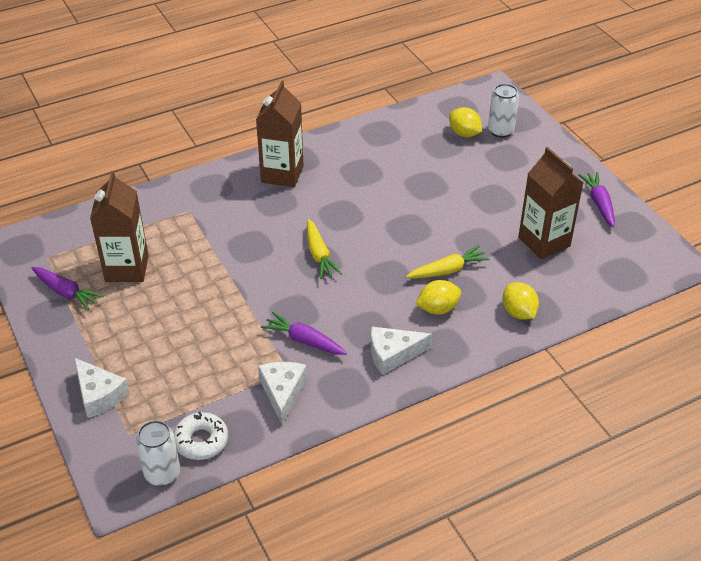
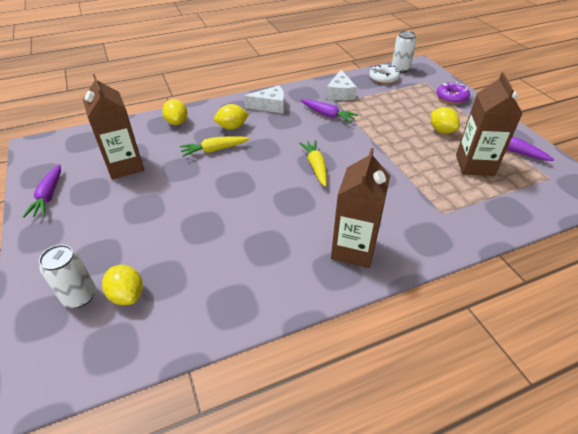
camera: 175 degrees left, 0 degrees up
white cheese [74,358,129,418] -> purple donut [437,82,470,104]
none -> yellow lemon [431,107,460,134]

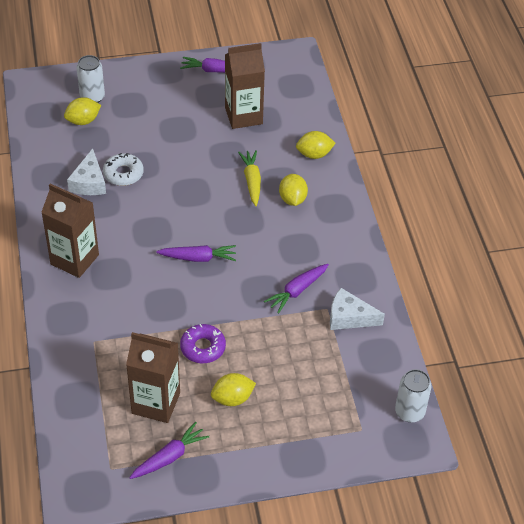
camera: 100 degrees right, 5 degrees up
white cheese [244,85,285,113] -> white cheese moved to [67,149,106,195]
yellow carrot [299,140,327,187] -> purple carrot [156,245,236,262]
white donut [369,64,400,84] -> white donut moved to [103,153,144,186]
purple donut [437,82,470,104] -> purple donut moved to [180,324,226,363]

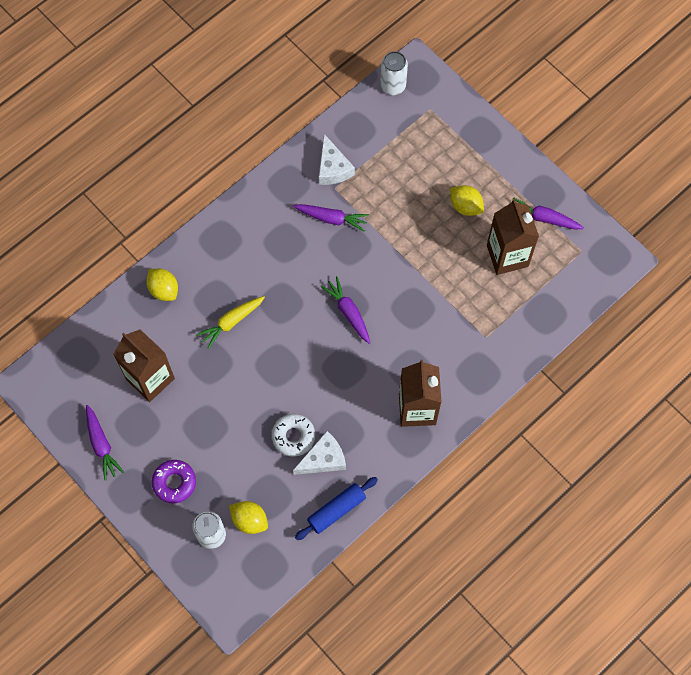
camera: 120 degrees left, 20 degrees up
purple donut [180,324,226,363] -> purple donut moved to [152,460,196,503]
yellow lemon [279,174,308,206] -> none
none -> blue rolling pin [295,477,378,540]

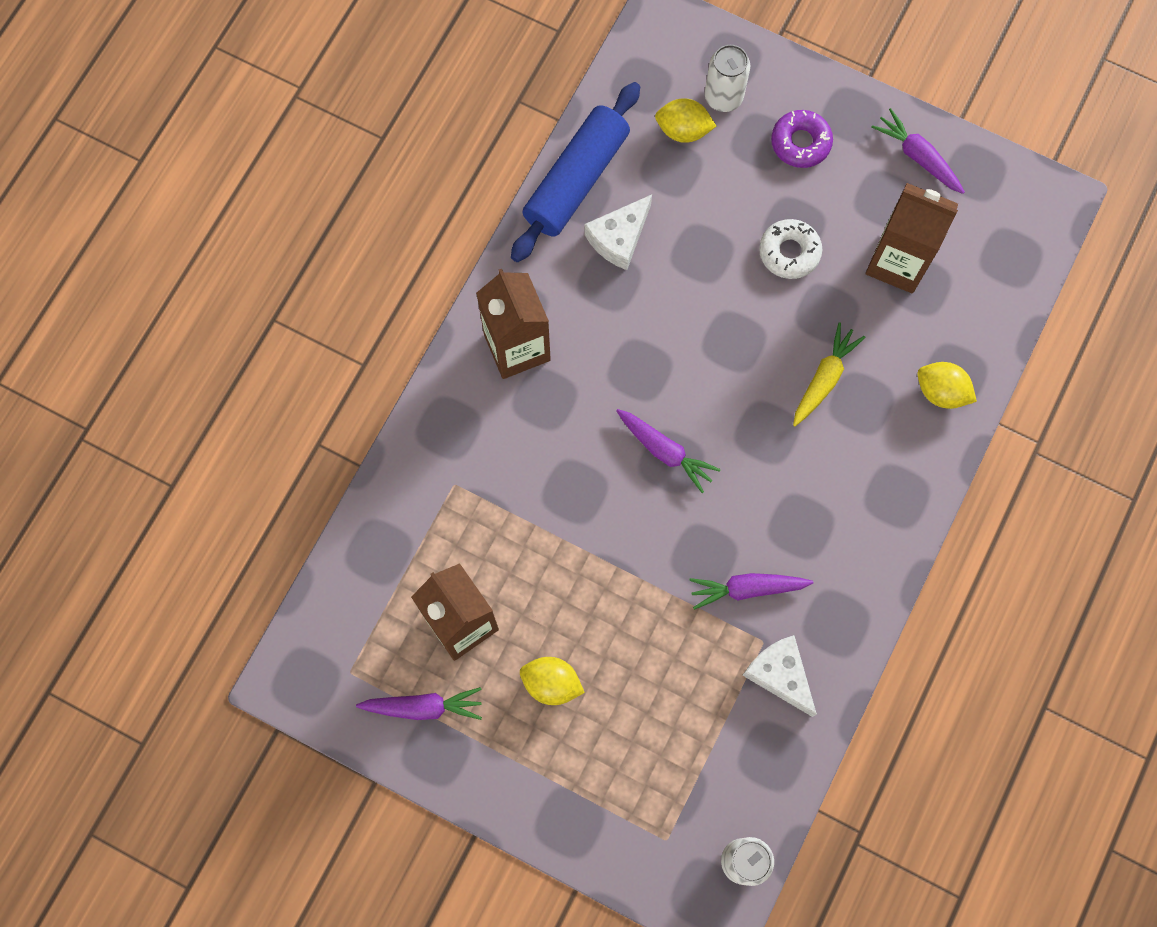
camera: 160 degrees right, 5 degrees up
white donut [272,414,315,457] -> white donut moved to [759,219,822,279]
blue rolling pin [295,477,378,540] -> blue rolling pin [511,82,640,262], size x1.60

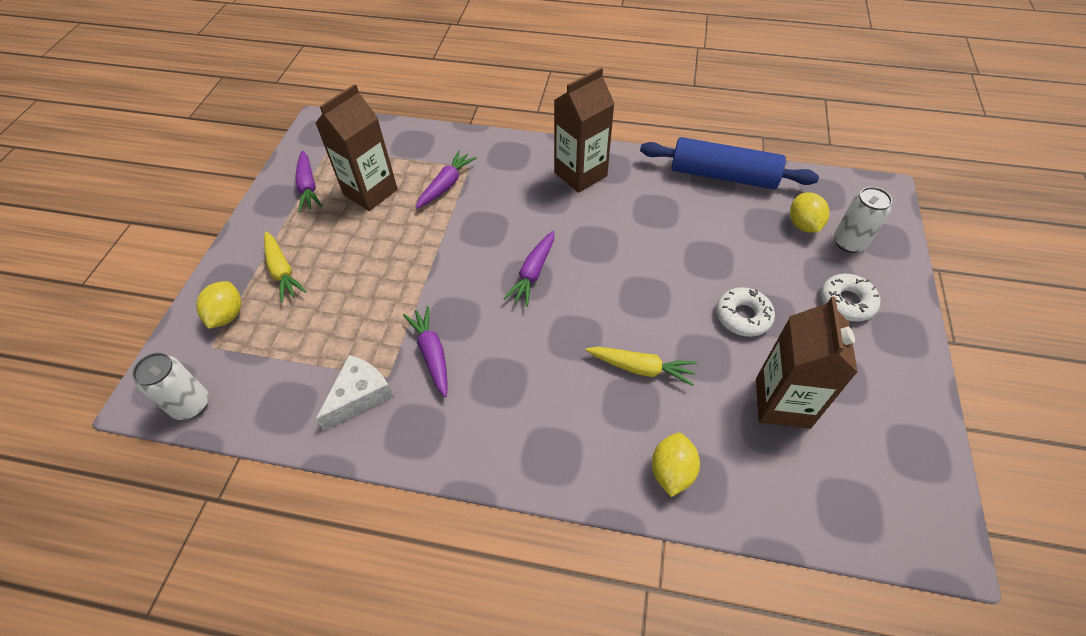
camera: 75 degrees right, 20 degrees down
yellow lemon [520,657,585,705] -> yellow lemon moved to [196,281,241,329]
white cheese [584,195,652,270] -> none
purple donut [771,110,833,168] -> white donut [821,274,880,322]
purple carrot [871,108,965,194] -> purple carrot moved to [416,150,477,209]
none -> yellow carrot [264,231,306,303]

